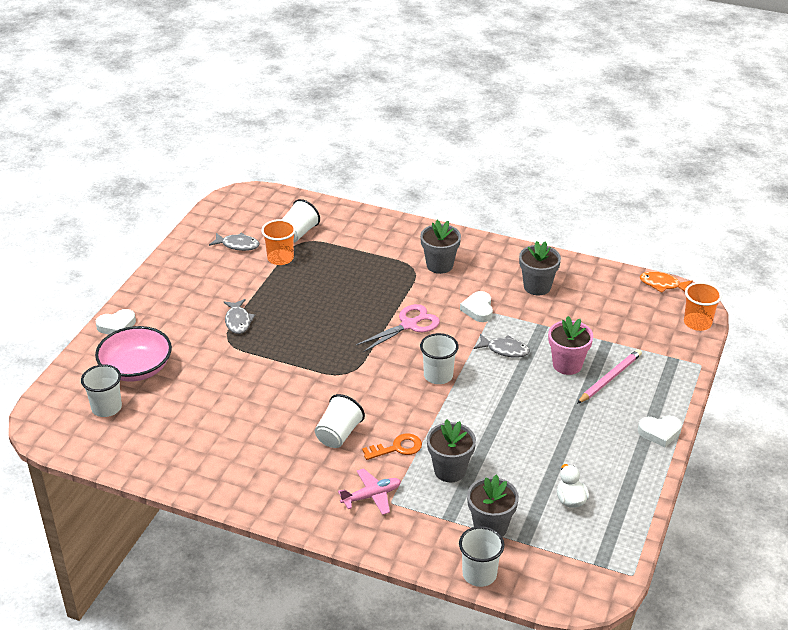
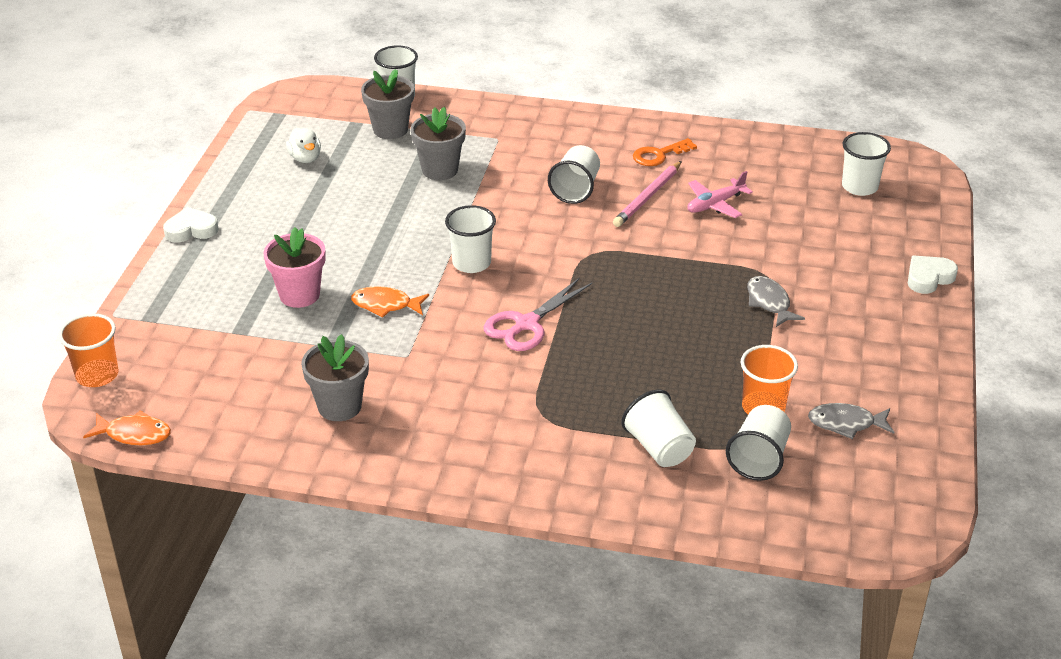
camera: 170 degrees right, 0 degrees up
pink bowl [95,326,172,382] -> none
pink plane [338,468,401,515] -> pink plane moved to [687,171,753,218]
orange key [362,433,422,460] -> orange key moved to [633,138,697,166]
grey flower pot [420,220,461,274] -> none
white heart [460,291,493,322] -> none
grey fish [474,334,530,358] -> orange fish [351,286,429,318]
pink pencil [577,349,642,404] -> pink pencil moved to [613,161,682,227]
none -> white cup [621,390,696,467]

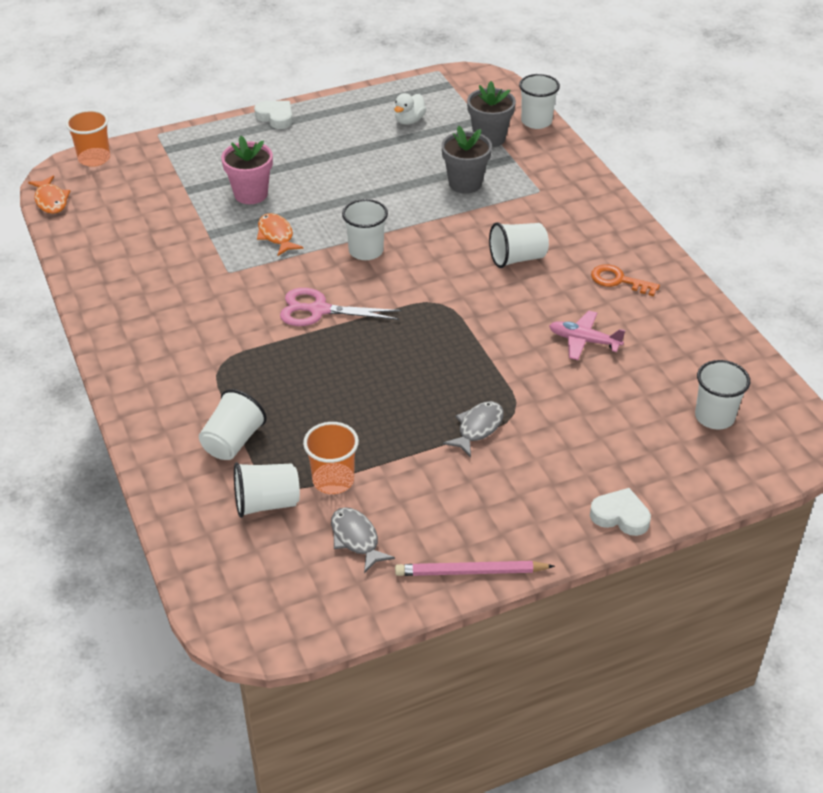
camera: 55 degrees right, 5 degrees up
grey flower pot [301,334,369,421] -> none
pink pencil [613,161,682,227] -> pink pencil moved to [395,561,555,576]

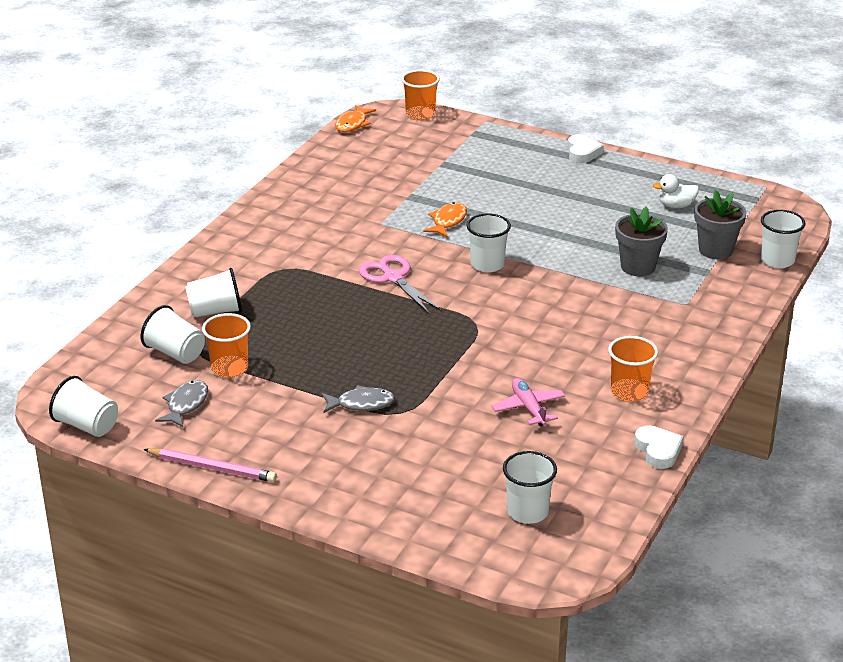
camera: 50 degrees right, 10 degrees down
pink flower pot [221,136,273,204] -> none
pink pencil [395,561,555,576] -> pink pencil turned 150 degrees clockwise [143,448,277,482]
white cup [489,222,549,268] -> white cup moved to [49,376,118,437]
white heart [590,488,651,536] -> white heart moved to [634,425,684,469]
orange key [591,264,660,296] -> orange cup [608,336,658,402]

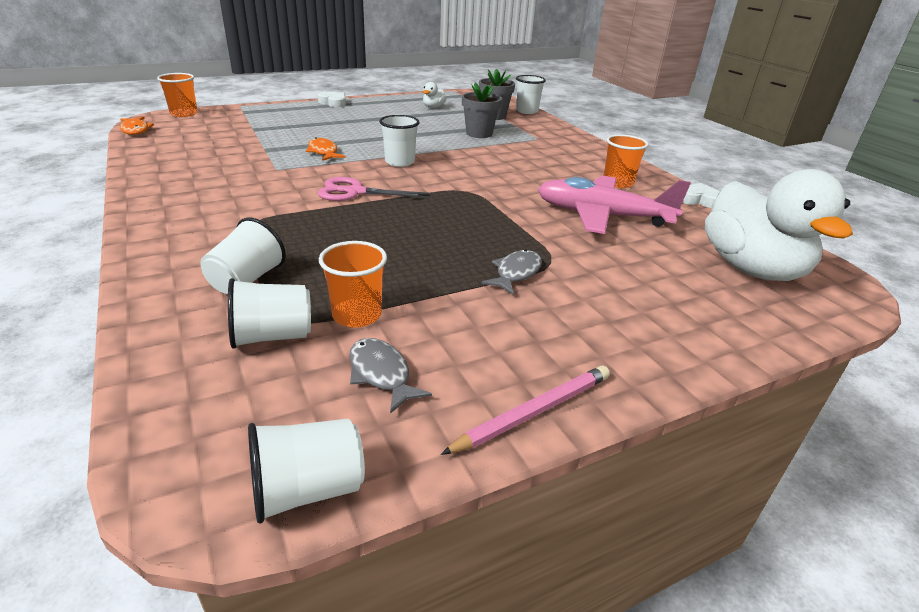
camera: 55 degrees left, 0 degrees up
pink plane [491,378,565,426] -> pink plane [538,176,691,234], size x1.97
white cup [503,451,557,524] -> white duck [705,169,853,281]

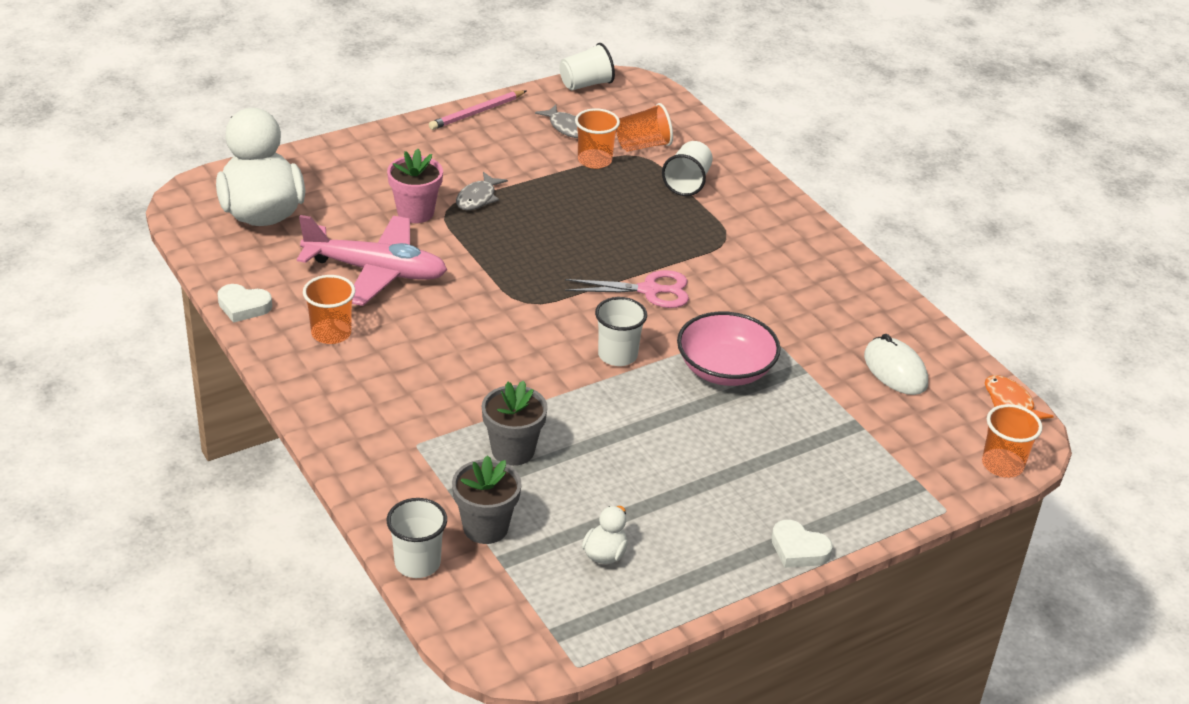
camera: 175 degrees right, 5 degrees up
white cup [228,278,311,349] -> orange cup [616,103,673,152]
orange fish [306,137,346,161] -> pink bowl [677,312,781,386]
none -> pink flower pot [387,149,443,223]
none -> white mouse [864,334,928,395]

